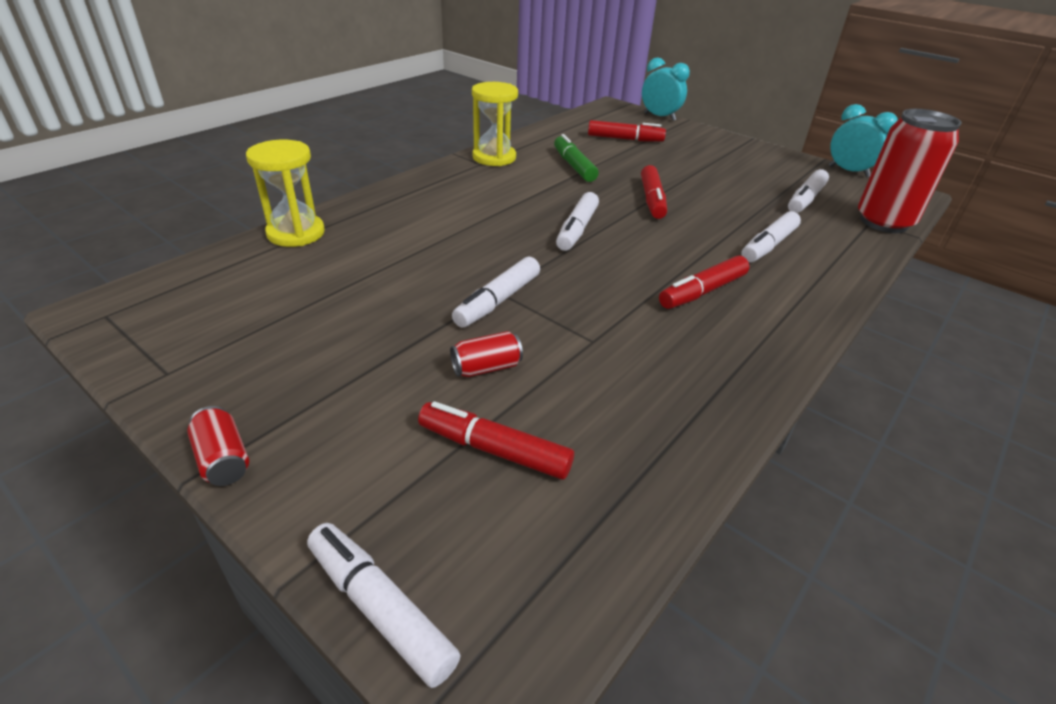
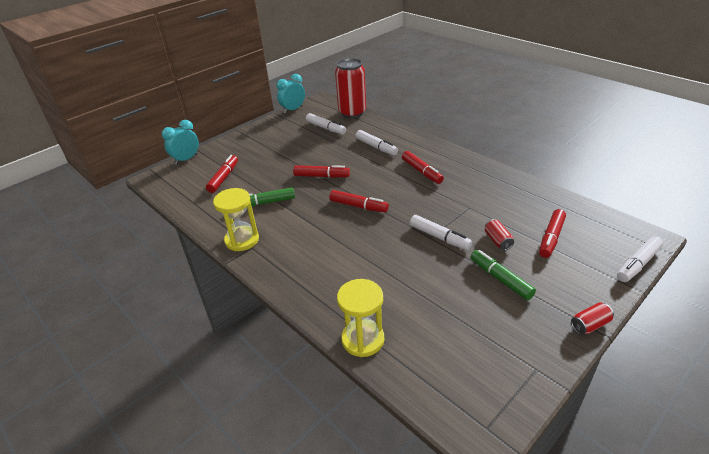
camera: 80 degrees left, 0 degrees up
white marker [556,192,599,251] -> red marker [329,190,389,213]
none -> green marker [471,250,536,300]

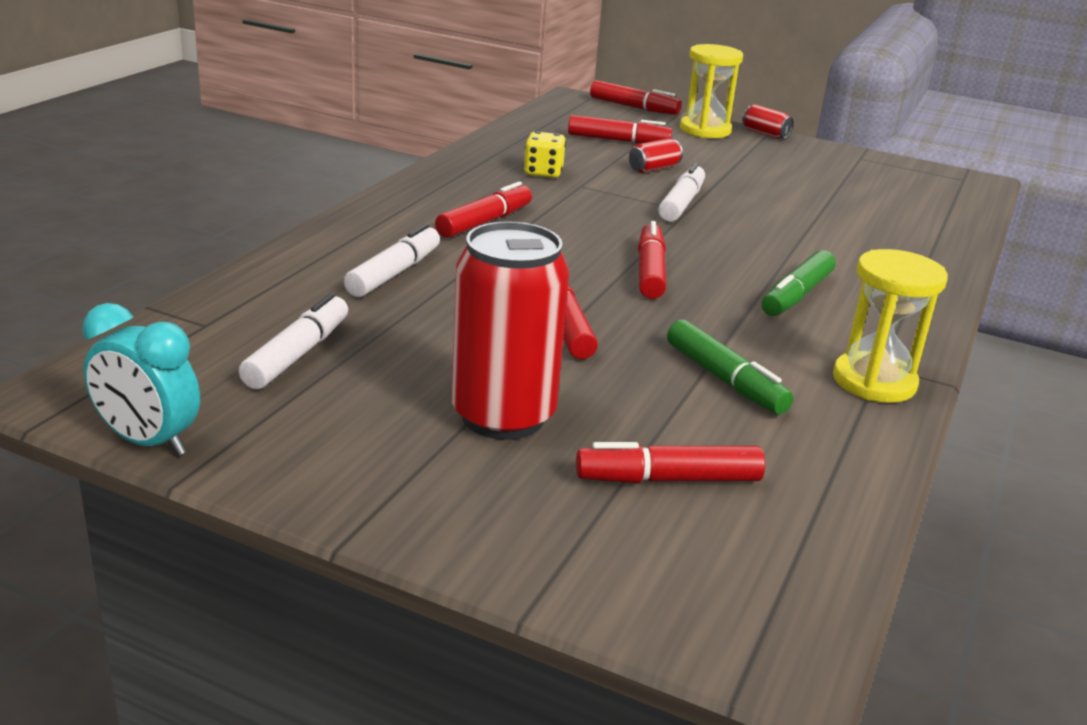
camera: 115 degrees left, 10 degrees down
turquoise clock [162,120,199,165] -> none
red can [335,58,366,118] -> red can moved to [452,221,569,440]
yellow hourglass [337,279,384,357] -> yellow hourglass moved to [680,44,743,138]
green marker [471,250,536,300] -> green marker moved to [762,250,836,316]
white marker [617,236,663,282] -> red marker [590,80,682,115]
none -> yellow dice [524,131,566,178]

